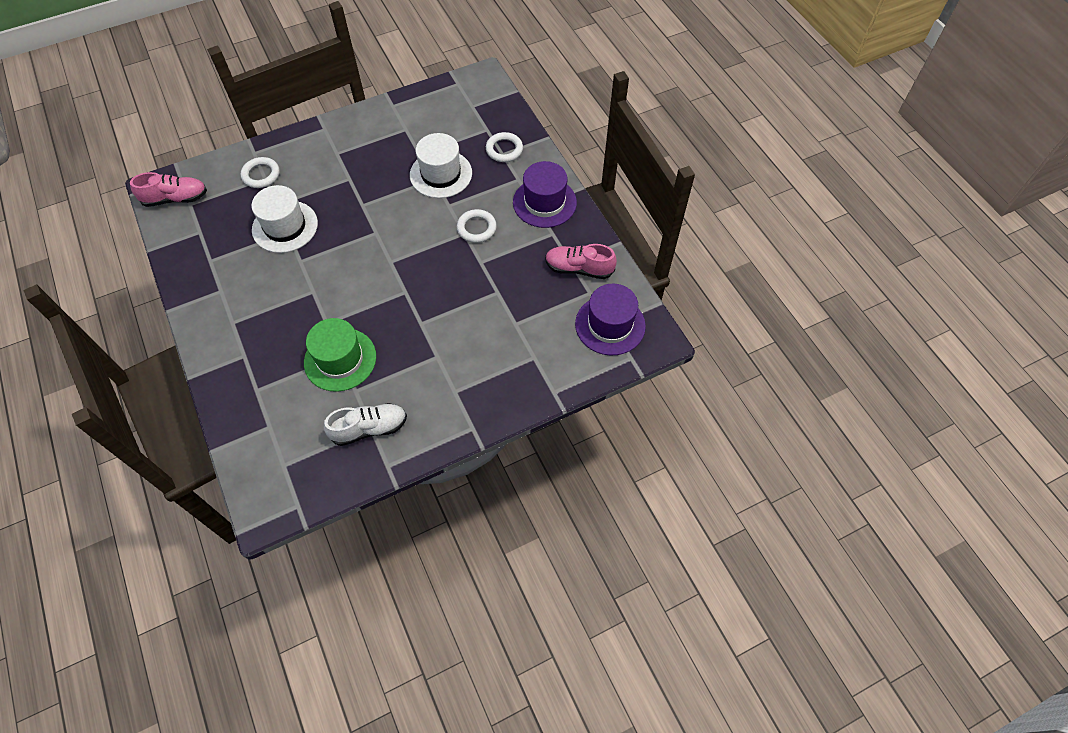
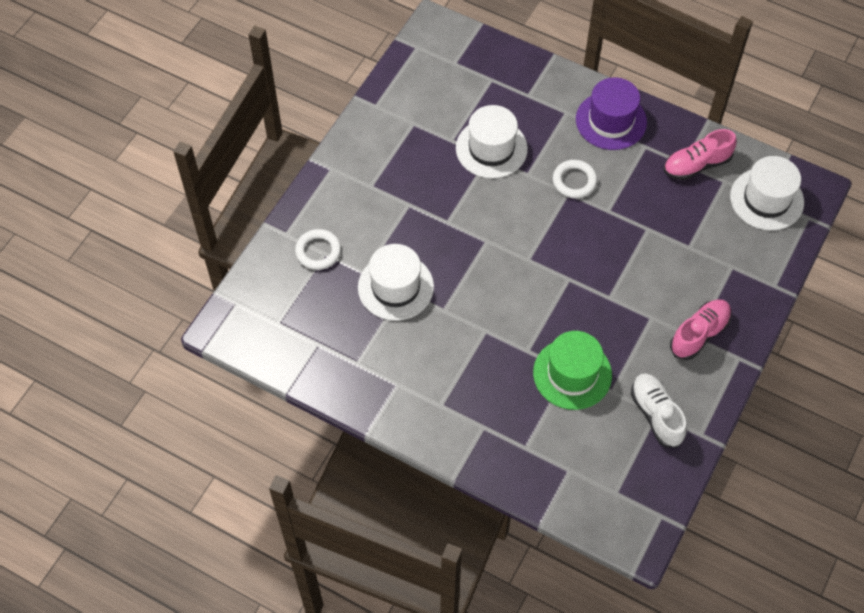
camera: 35 degrees left, 0 degrees up
pink shoe [130,172,207,207] -> pink shoe moved to [670,299,732,360]
white shoe [324,403,407,446] -> white shoe turned 60 degrees counterclockwise [631,373,687,448]
white ring [486,132,523,162] -> none
purple hat [575,284,646,355] -> white hat [730,156,804,231]

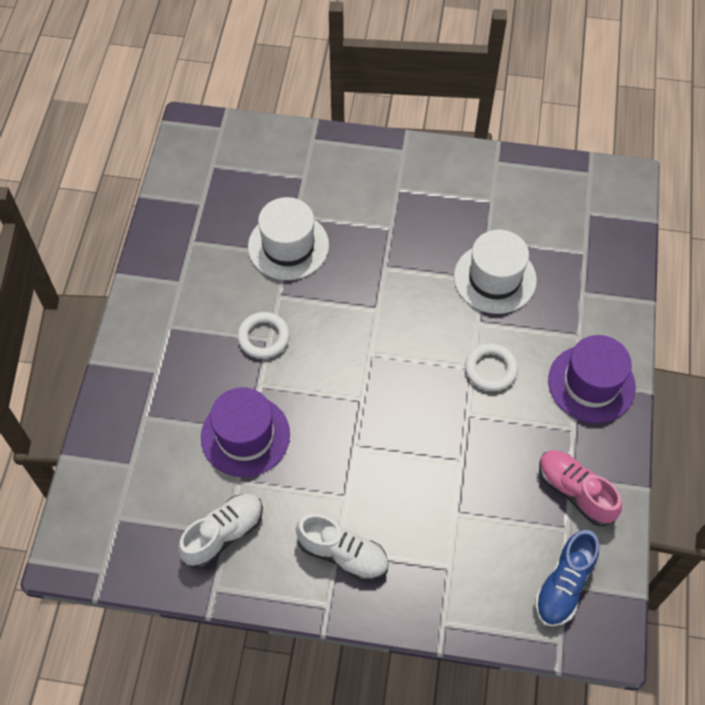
camera: 70 degrees right, 0 degrees up
white ring [295,229,341,270] -> white ring moved to [238,312,290,359]
green hat [533,331,612,410] -> purple hat [201,387,290,477]
pink shoe [670,299,732,360] -> white shoe [296,514,389,581]
white hat [730,156,804,231] -> blue shoe [535,530,599,627]

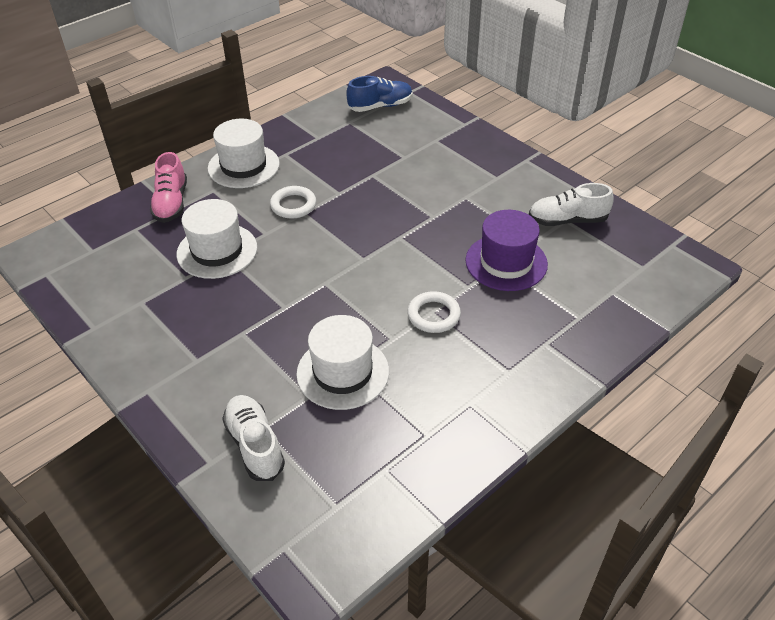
camera: 140 degrees left, 15 degrees down
white shoe [296,514,389,581] -> white shoe moved to [222,395,285,481]
pink shoe [539,450,622,526] -> pink shoe moved to [150,152,187,223]
purple hat [548,335,636,423] -> white hat [208,119,280,188]

